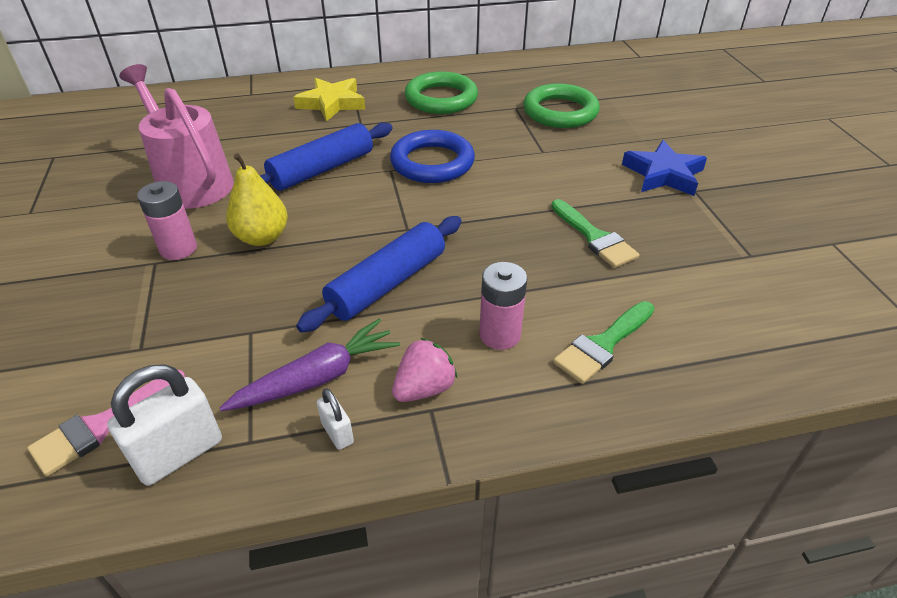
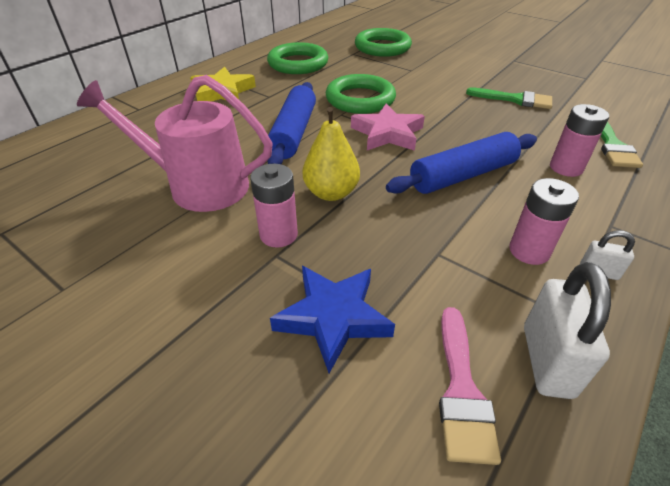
camera: 40 degrees left, 0 degrees up
purple carrot [220,319,400,411] -> pink battery [509,178,579,265]
blue rolling pin [296,216,462,333] -> blue rolling pin turned 60 degrees clockwise [386,132,537,194]
blue ring [390,130,475,183] -> green ring [326,74,396,114]
pink strawberry [392,338,457,402] -> none
blue star [622,140,707,196] -> blue star moved to [270,266,395,373]
none -> pink star [351,103,425,151]

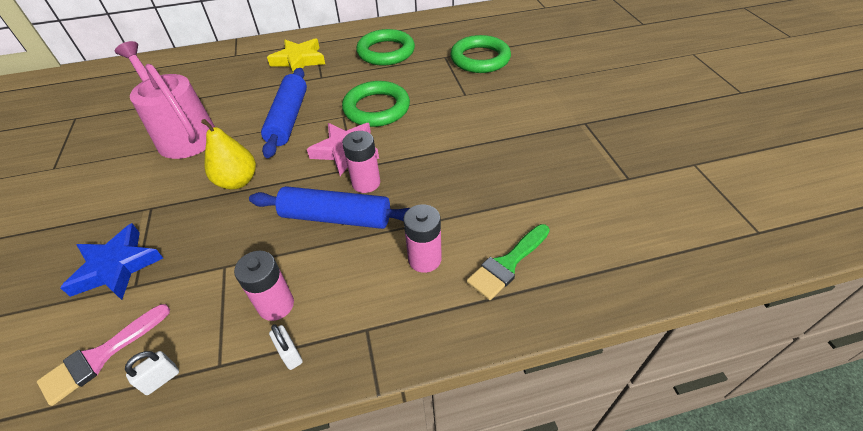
camera: 40 degrees right, 5 degrees up
pink battery [250,164,298,248] -> pink battery moved to [342,131,380,193]
blue rolling pin [267,82,316,164] -> blue rolling pin turned 45 degrees counterclockwise [261,68,307,158]
green brush [466,87,552,109] -> none
white padlock [524,262,611,399] -> white padlock [125,351,179,395], size x0.51

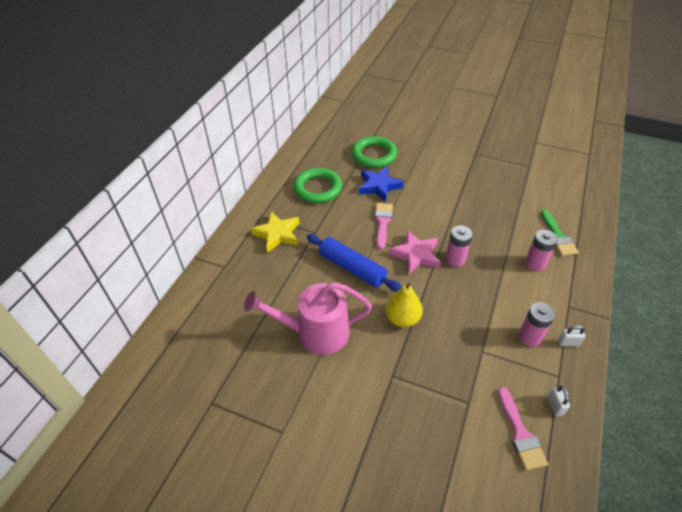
camera: 55 degrees left, 0 degrees up
blue star [60,223,163,300] -> blue star moved to [359,166,404,202]
blue rolling pin [249,186,410,229] -> none
green ring [342,81,410,127] -> pink brush [375,203,393,249]

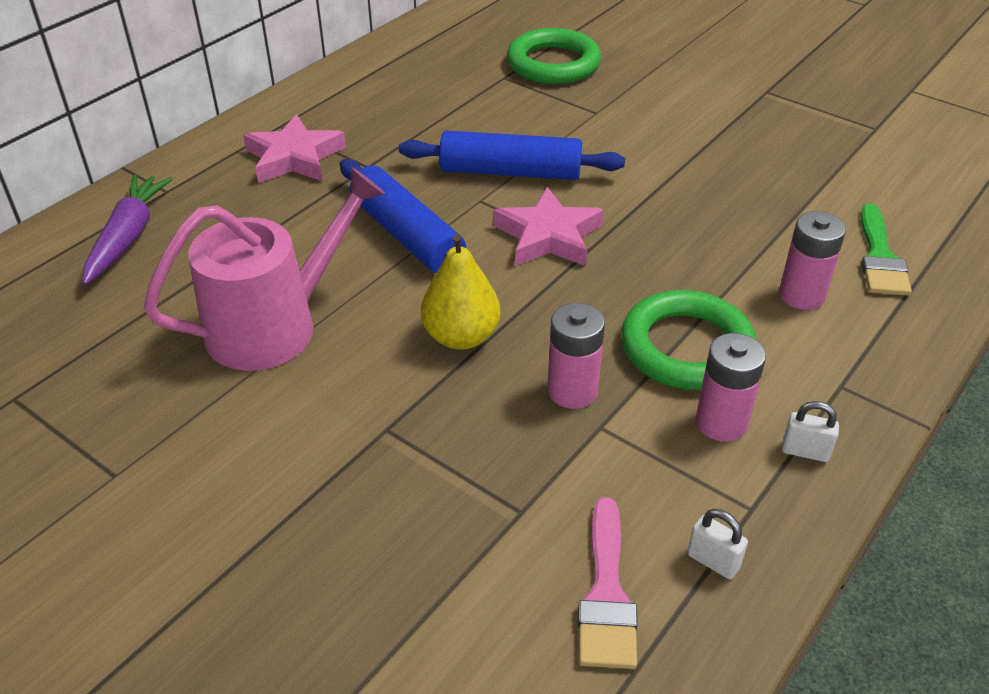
camera: 15 degrees right, 5 degrees down
pink watering can [244,282,372,355] -> pink watering can turned 135 degrees clockwise [144,167,385,371]
yellow star [251,212,299,253] -> pink star [243,114,346,183]
green ring [294,168,342,203] -> green ring moved to [621,290,756,390]
blue star [359,166,404,202] -> none
pink brush [375,203,393,249] -> blue rolling pin [399,130,625,180]
pink battery [445,225,473,267] -> pink battery moved to [547,303,605,409]
white padlock [547,386,570,416] -> white padlock turned 60 degrees counterclockwise [687,509,748,579]
none -> purple carrot [83,175,173,285]

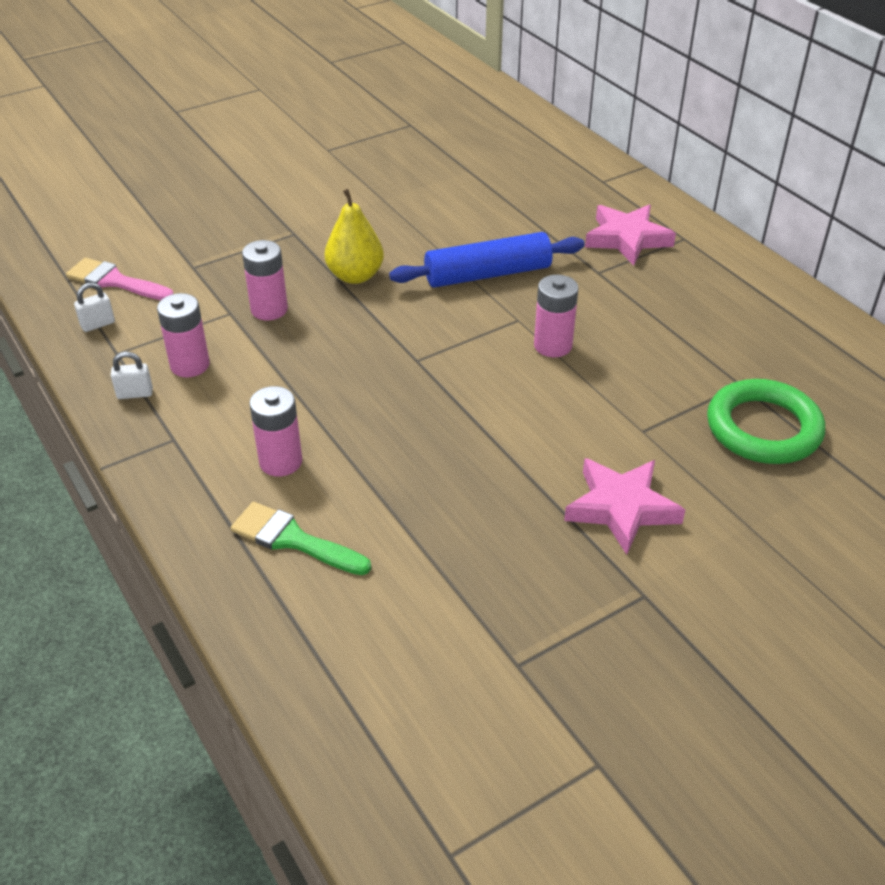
camera: 110 degrees right, 0 degrees up
purple carrot [83,175,173,285] -> none
pink watering can [144,167,385,371] -> none
blue rolling pin [399,130,625,180] -> pink battery [534,275,578,357]
pink star [493,187,604,266] -> pink star moved to [564,458,685,555]
green ring [621,290,756,390] -> none
white padlock [782,401,839,462] -> white padlock turned 45 degrees clockwise [111,351,153,399]

